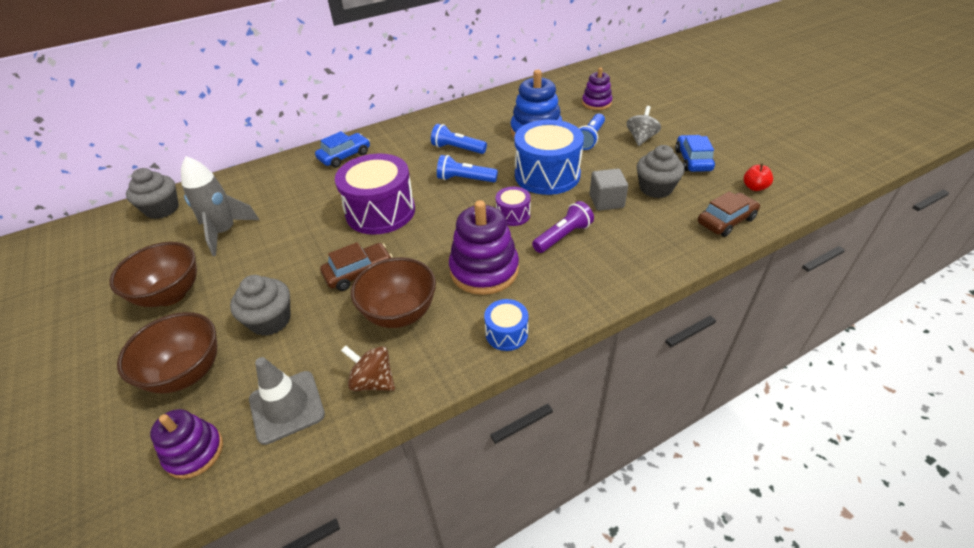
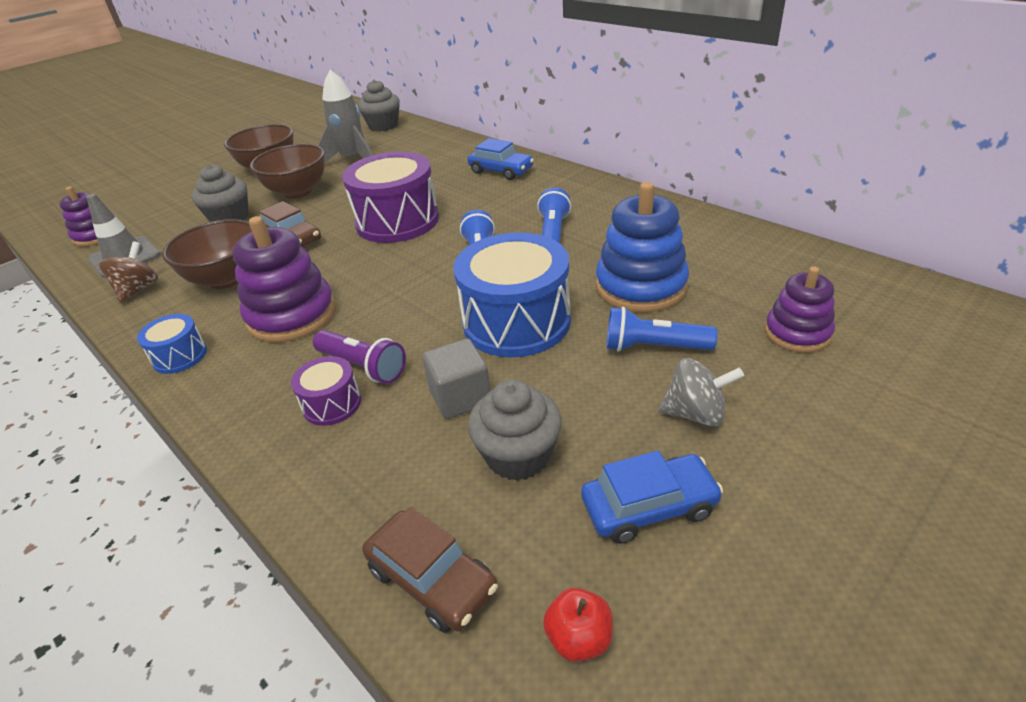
camera: 75 degrees right, 5 degrees down
brown bowl [117,312,217,394] -> brown bowl moved to [250,144,325,199]
purple drum [496,187,531,226] -> purple drum moved to [291,356,361,426]

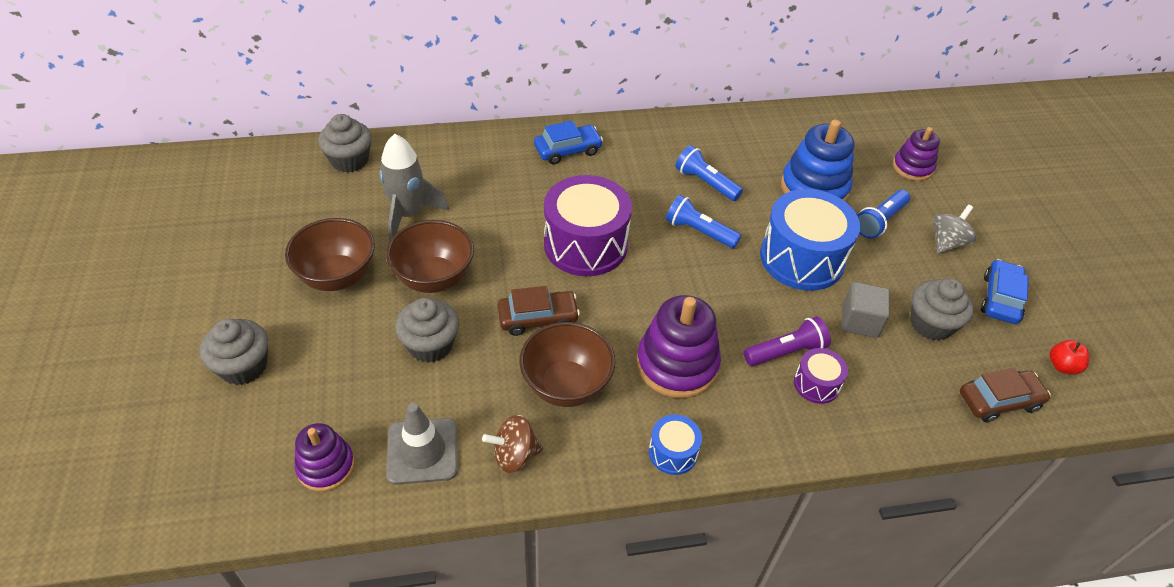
camera: 60 degrees left, 10 degrees up
brown spinning top [99,241,158,303] -> brown spinning top turned 60 degrees counterclockwise [482,415,543,473]
none -> grey cupcake [200,319,268,385]

